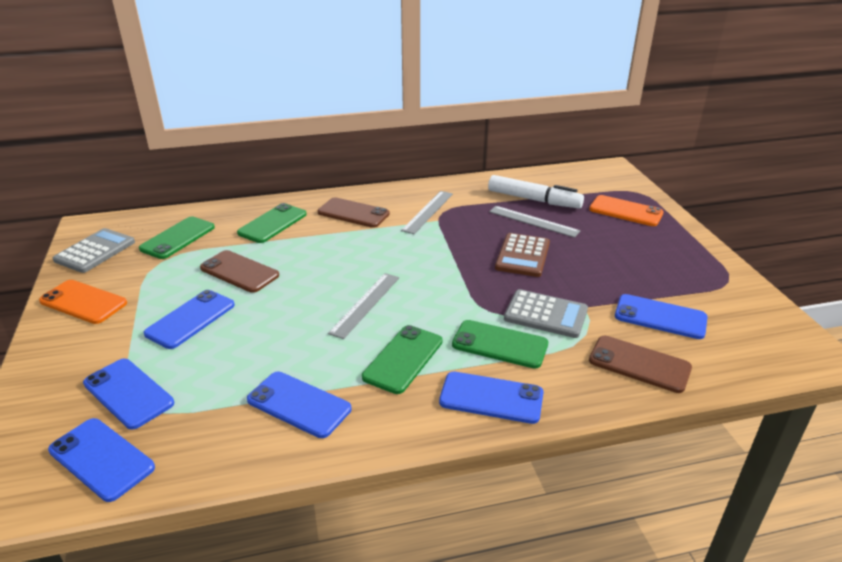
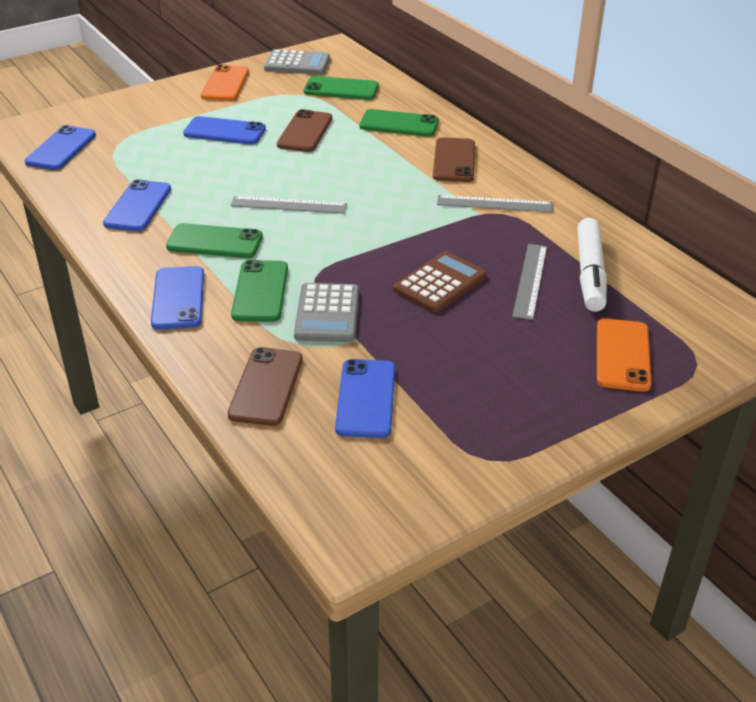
camera: 70 degrees right, 5 degrees up
blue phone [83,359,174,430] -> none
brown calculator [495,233,550,277] -> brown calculator turned 135 degrees clockwise [393,251,487,313]

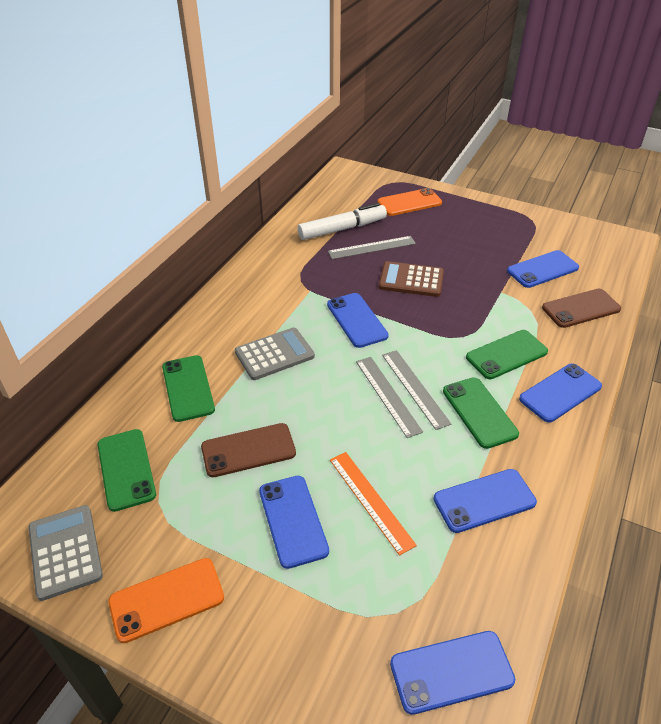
camera: 120 degrees left, 5 degrees up
grey calculator [294,283,359,342] -> grey calculator moved to [235,327,315,380]
brown phone [433,137,475,182] -> none
grey ruler [437,195,553,212] -> grey ruler moved to [382,350,451,430]
none -> blue phone [327,293,389,348]
none -> orange ruler [330,452,417,556]

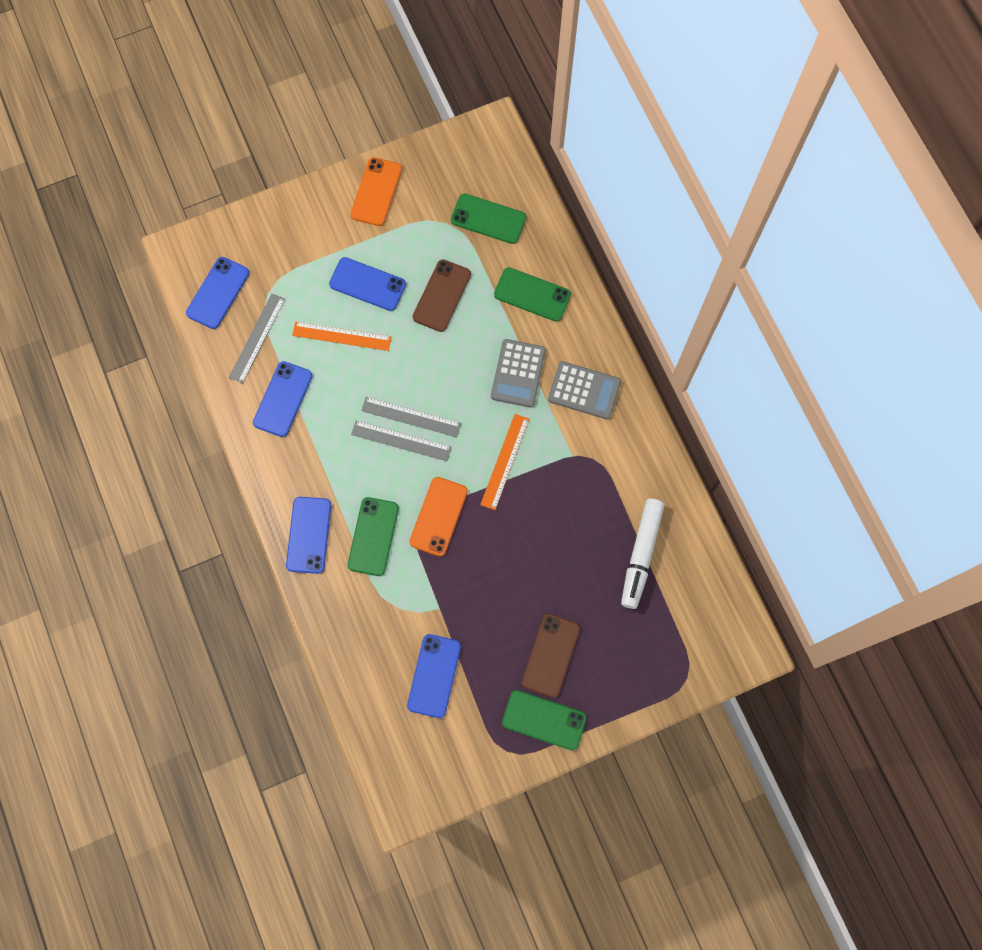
camera: 130 degrees right, 30 degrees up
grey calculator [28,505,103,601] -> grey calculator moved to [548,361,621,419]
blue phone [327,293,389,348] -> orange ruler [480,414,529,510]
grey ruler [328,236,416,259] -> grey ruler moved to [229,293,285,384]
orange phone [377,188,442,216] -> orange phone moved to [409,477,468,556]
brown calculator [379,261,444,297] -> none
green phone [443,377,519,449] -> green phone moved to [502,690,587,751]
brown phone [542,289,621,328] -> brown phone moved to [522,614,580,698]

